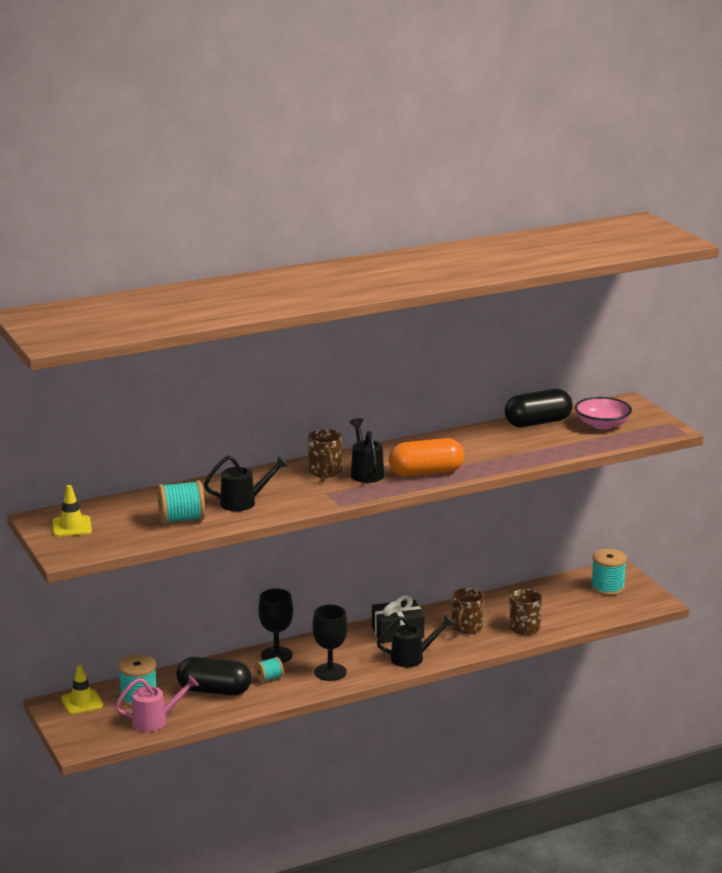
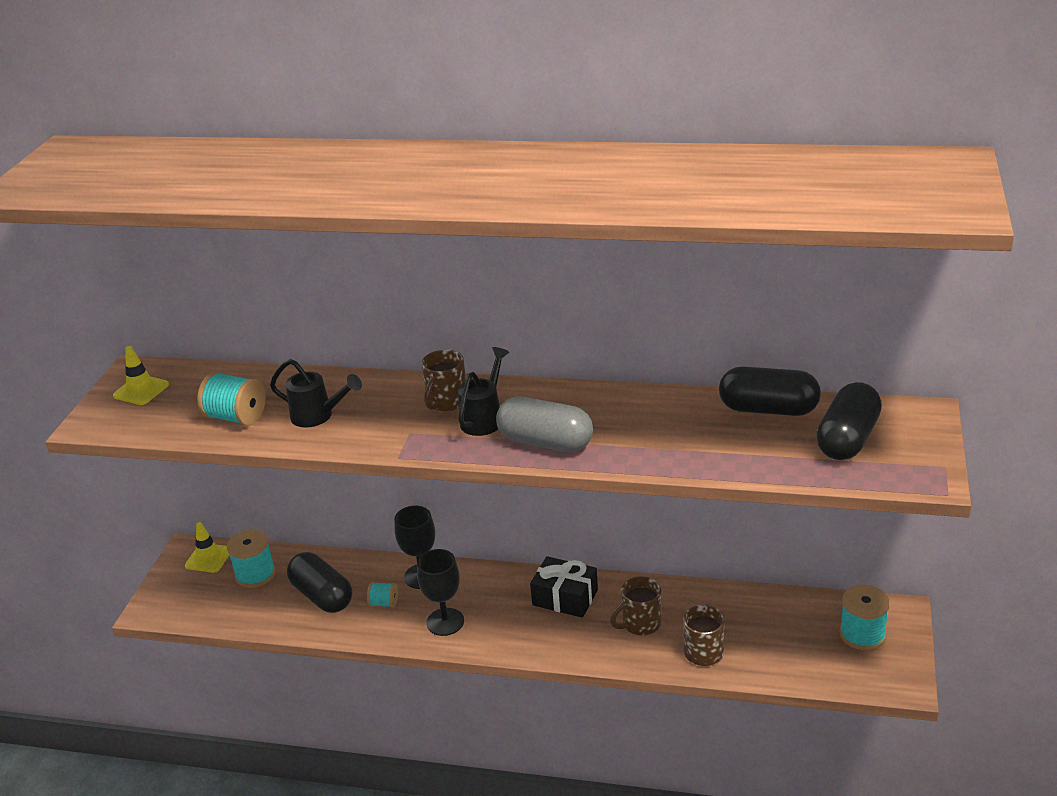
camera: 40 degrees right, 10 degrees up
pink watering can [115,675,199,732] -> none
black watering can [377,615,454,667] -> none
orange capsule [389,438,464,477] -> grey capsule [496,396,593,452]
pink bowl [575,397,632,429] -> black capsule [816,382,882,460]

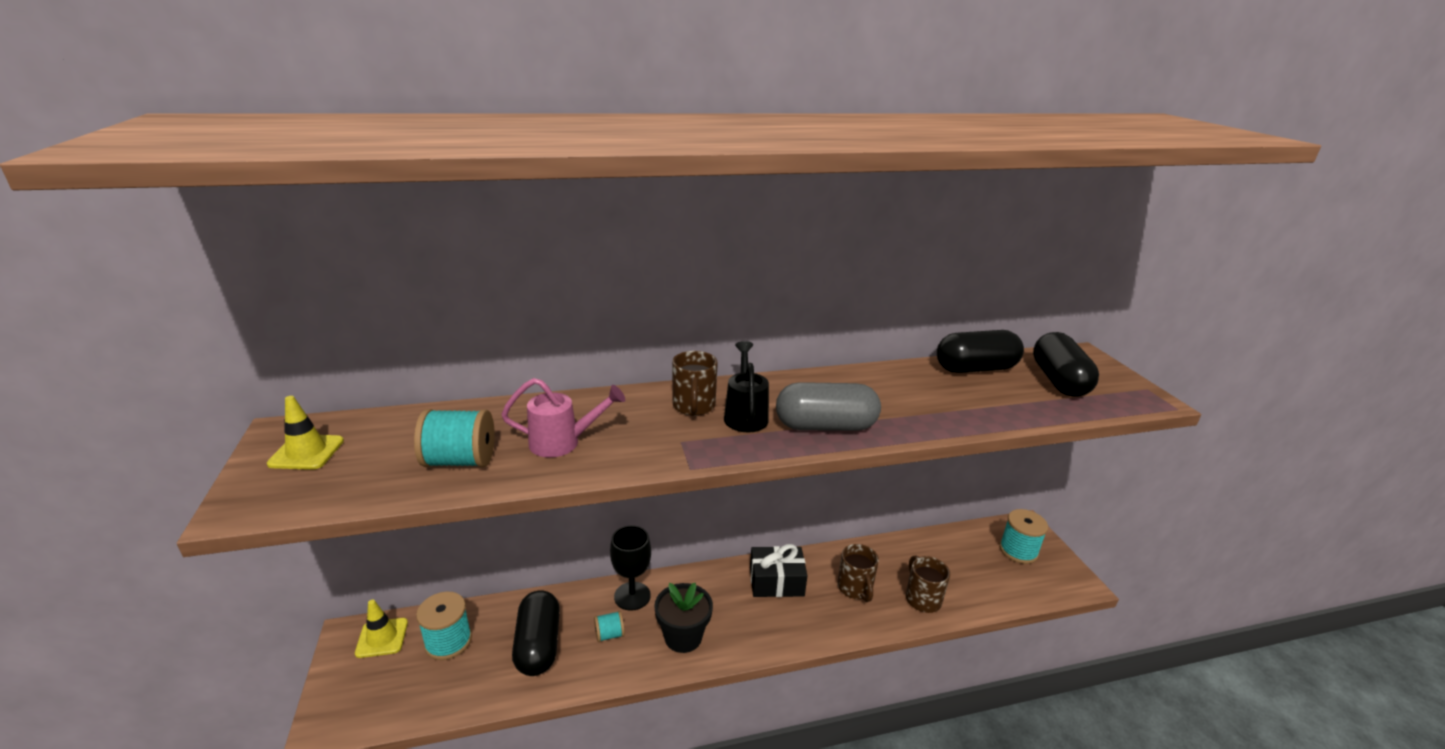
camera: 30 degrees left, 5 degrees down
black watering can [270,359,362,427] -> pink watering can [501,378,625,458]
black capsule [287,552,352,613] -> black capsule turned 60 degrees clockwise [512,590,560,676]
black goblet [417,549,464,636] -> black flower pot [654,583,713,653]
brown mug [610,576,662,635] -> brown mug turned 45 degrees counterclockwise [837,544,879,602]

